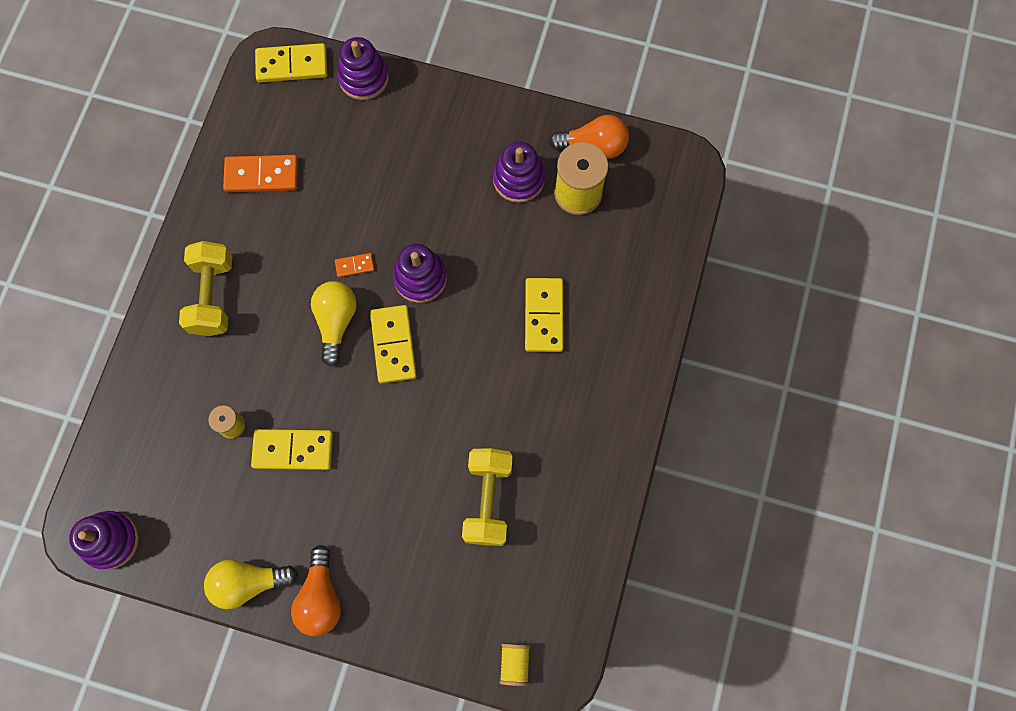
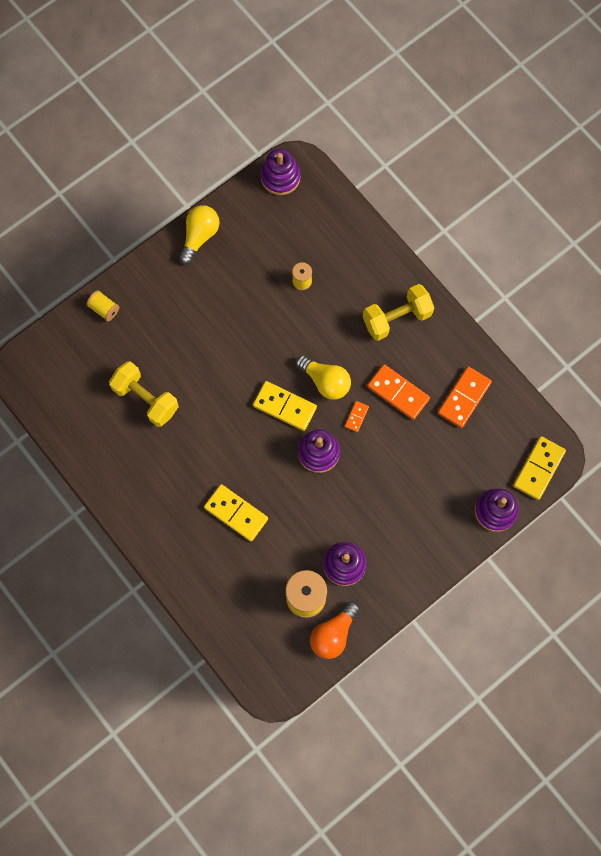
camera: 125 degrees right, 0 degrees up
yellow dumbbell [179,241,232,336] -> yellow dumbbell turned 60 degrees counterclockwise [363,284,434,341]
yellow domino [251,429,333,470] -> none
orange light bulb [291,545,341,636] -> none
yellow spool [500,643,530,686] -> yellow spool moved to [86,290,119,321]
none -> orange domino [367,364,430,420]

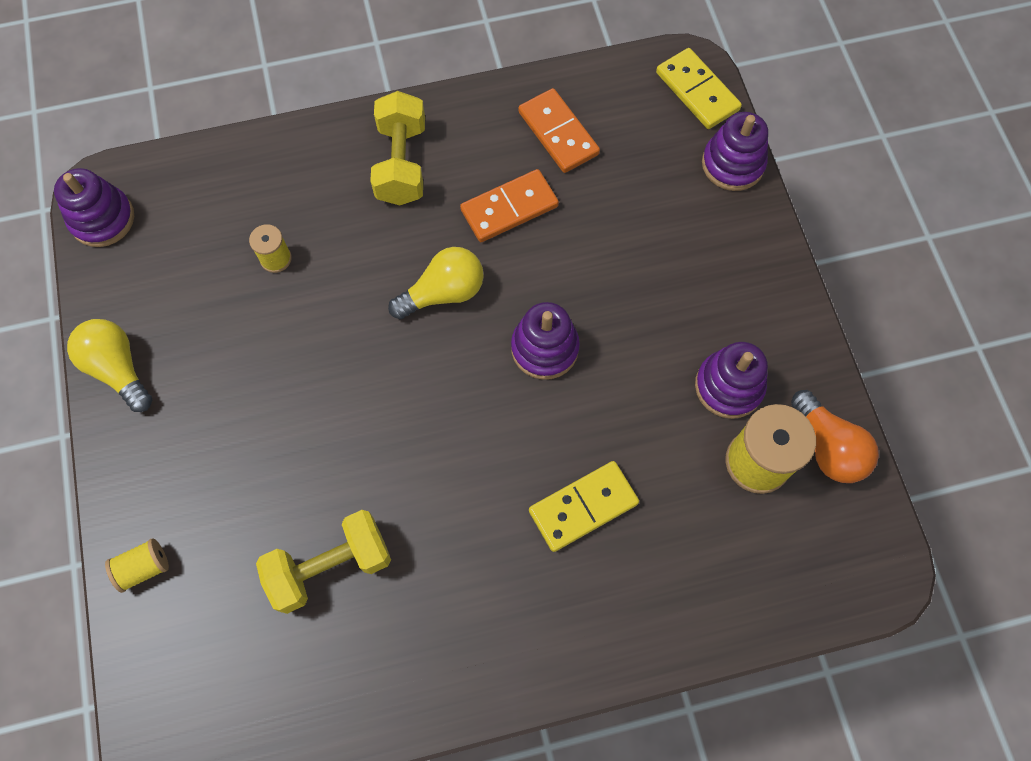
camera: 65 degrees left, 5 degrees down
yellow domino [253,381,317,431] -> none
orange domino [345,401,369,432] -> none

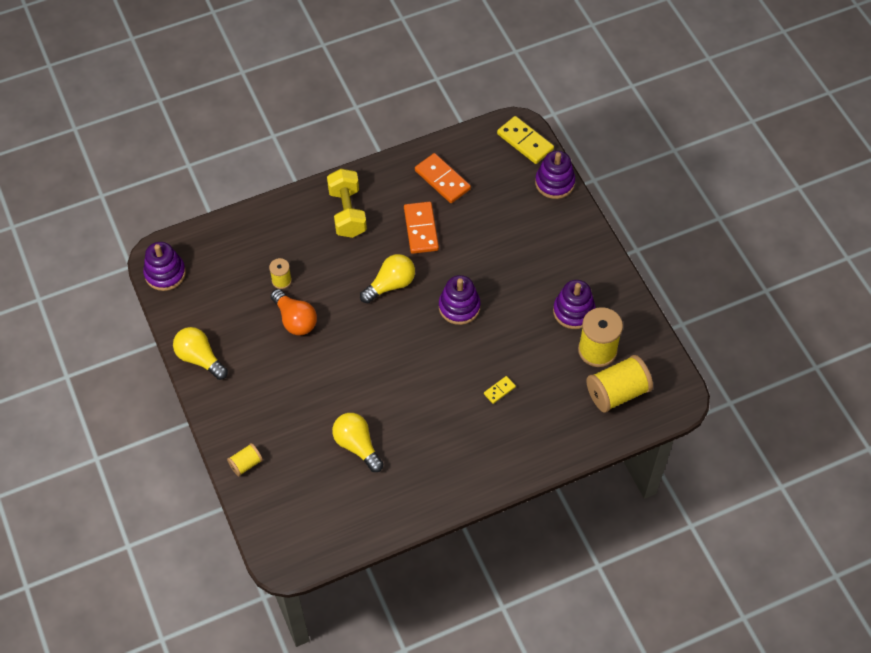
camera: 10 degrees left, 10 degrees down
yellow dumbbell [256,510,391,614] -> yellow light bulb [332,413,383,472]
orange domino [460,169,559,242] -> orange domino turned 60 degrees counterclockwise [404,202,439,254]
yellow domino [529,461,639,552] -> yellow domino [484,376,516,404], size x0.50
orange light bulb [791,390,879,483] -> orange light bulb moved to [271,289,317,335]
none -> yellow spool [586,355,653,412]

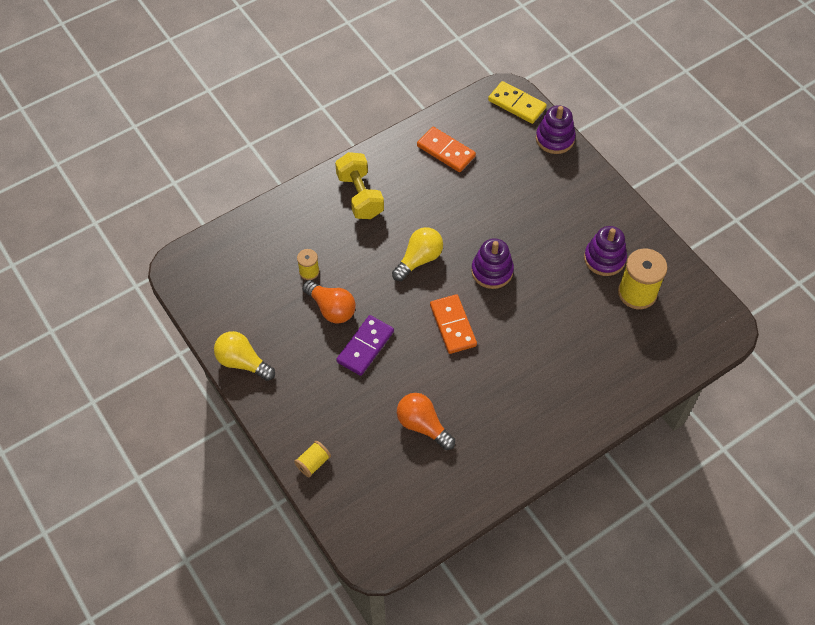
camera: 10 degrees left, 0 degrees up
purple stacking toy [143,242,186,291] -> none
yellow light bulb [332,413,383,472] -> orange light bulb [397,393,455,450]
orange domino [404,202,439,254] -> orange domino moved to [430,294,477,354]
yellow domino [484,376,516,404] -> none
yellow spool [586,355,653,412] -> none
none -> purple domino [336,315,394,376]

